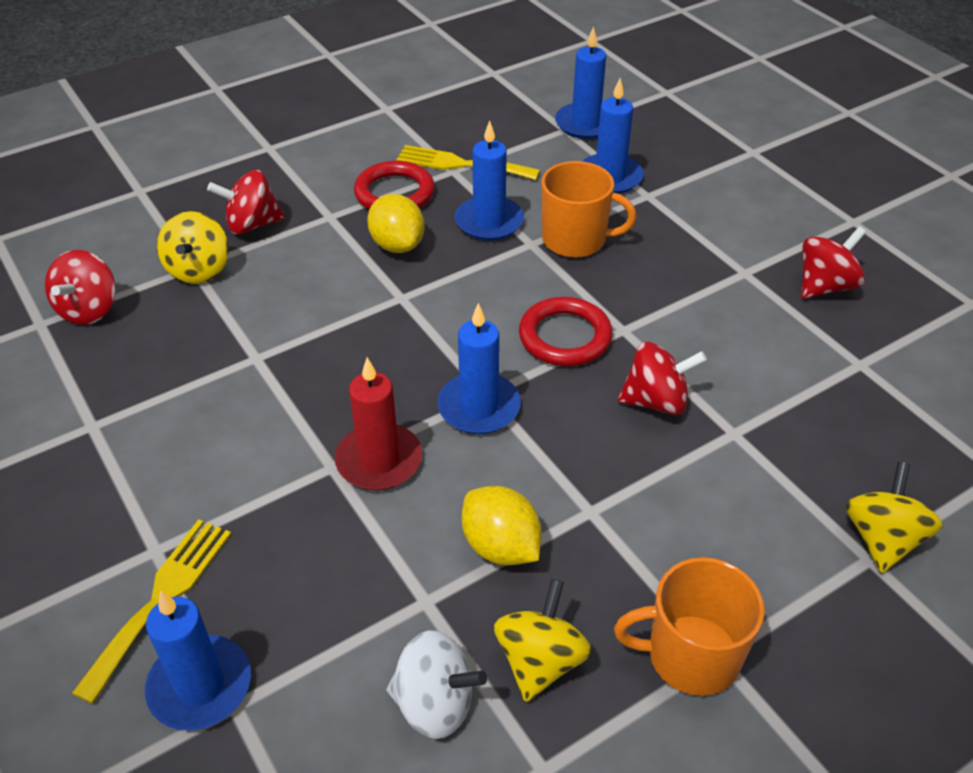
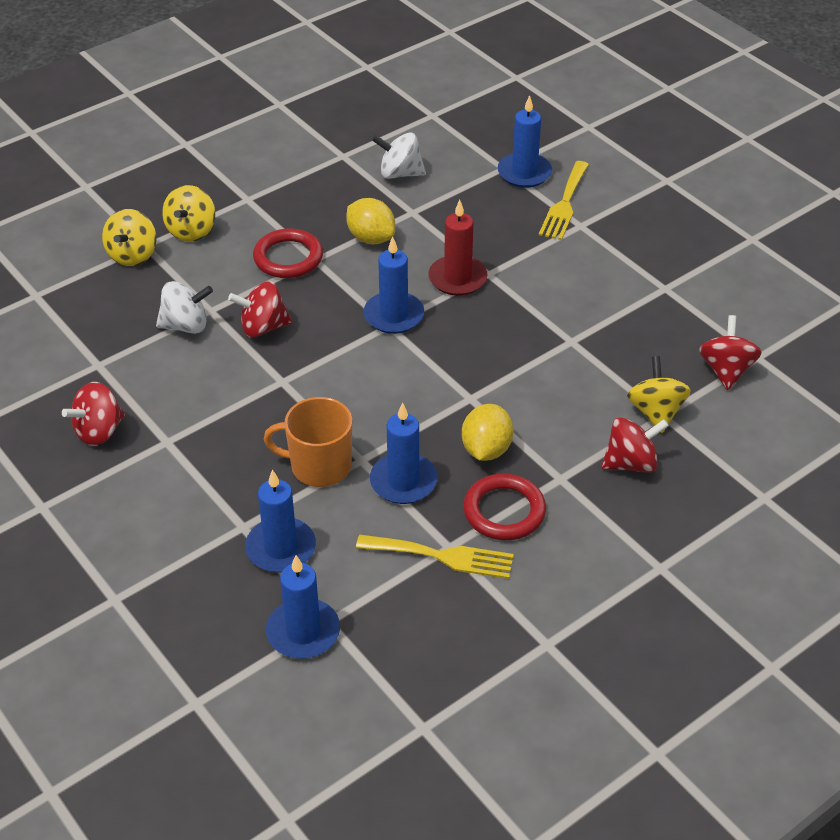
camera: 175 degrees right, 0 degrees up
yellow lemon [367,194,425,253] -> yellow lemon turned 45 degrees clockwise [462,404,513,461]
yellow spinning top [494,579,592,702] -> yellow spinning top moved to [162,185,215,242]
red ring [519,297,613,366] -> red ring moved to [253,229,323,278]
orange mug [614,557,765,696] -> none
none -> white spinning top [156,281,213,334]

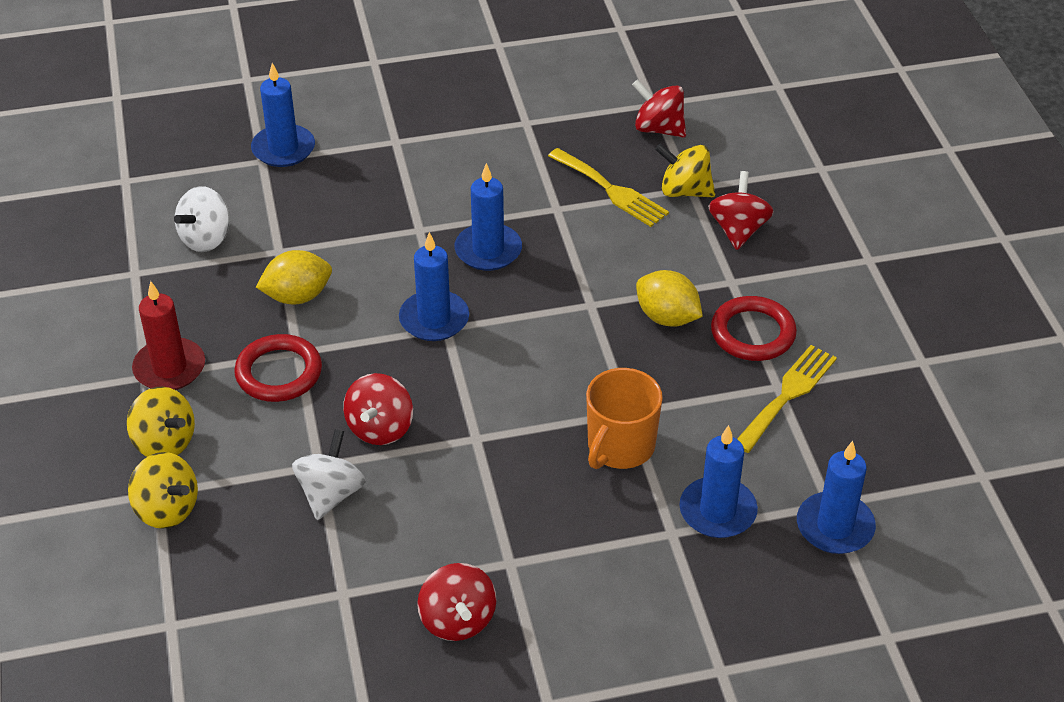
camera: 65 degrees left, 0 degrees up
blue candle [370,402,437,504] -> blue candle moved to [455,163,522,271]
red candle [428,200,488,296] -> red candle moved to [132,281,205,390]
yellow fork [539,161,589,240] -> yellow fork moved to [548,148,669,227]

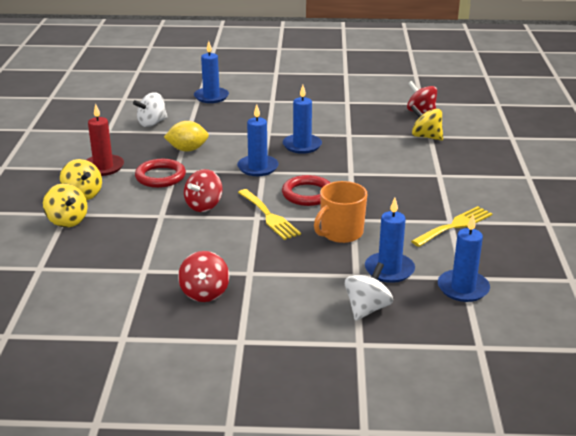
camera: 15 degrees right, 15 degrees down
white spinning top [292,429,366,520] -> white spinning top moved to [345,262,393,321]
yellow fork [548,148,669,227] -> yellow fork moved to [238,189,301,240]
yellow lemon [636,270,703,327] -> none
red spinning top [708,171,774,250] -> none
red ring [711,296,797,361] -> red ring moved to [282,175,330,206]

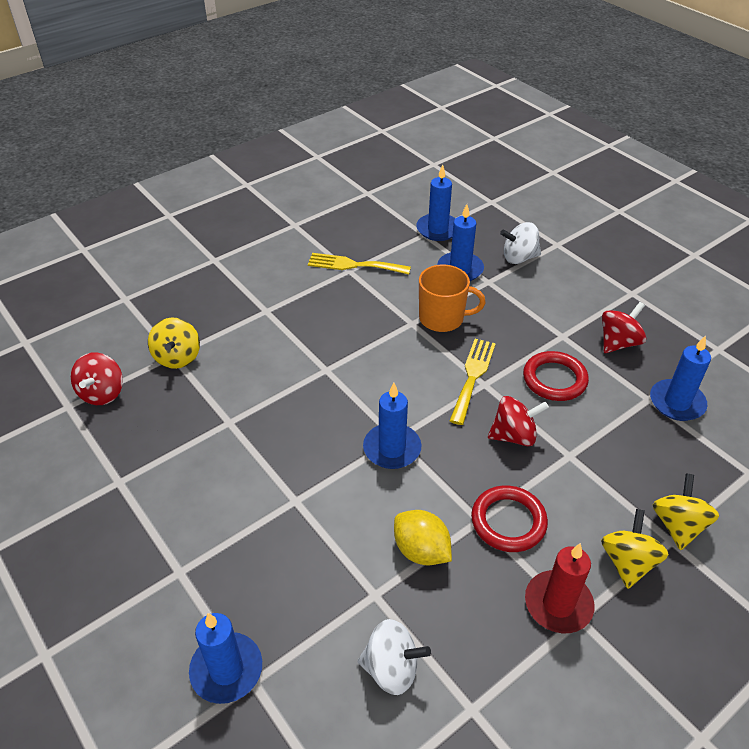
camera: 130 degrees left, 15 degrees up
red ring [282,175,330,206] -> red ring moved to [523,351,589,401]
blue candle [283,85,322,154] -> blue candle moved to [650,335,711,421]

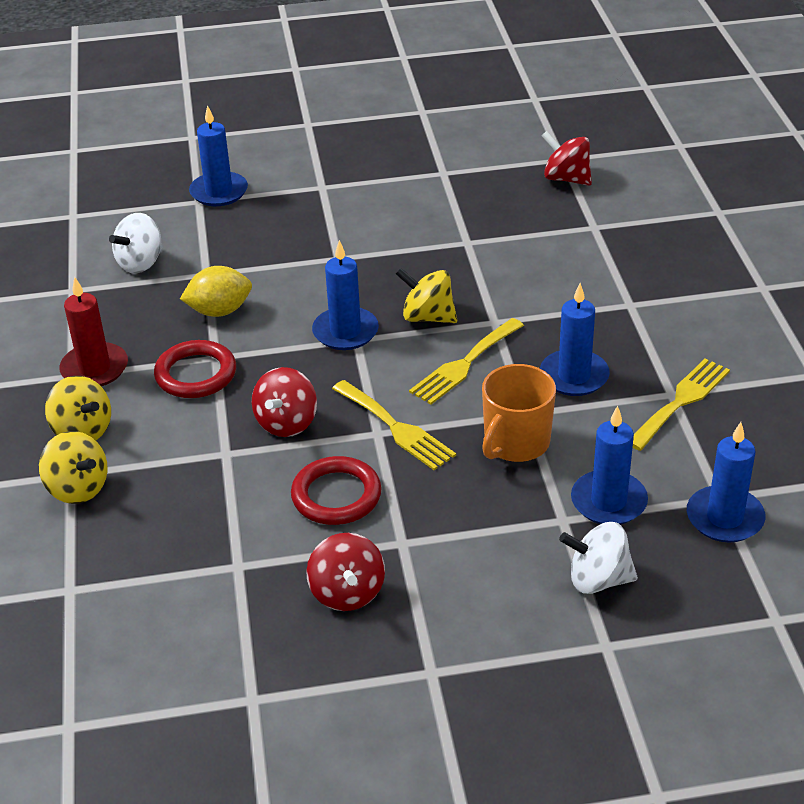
camera: 120 degrees right, 5 degrees down
yellow spinning top [148,318,200,369] -> yellow spinning top moved to [396,268,457,323]
white spinning top [500,222,541,264] -> white spinning top turned 105 degrees counterclockwise [559,522,638,594]
blue candle [650,335,711,421] -> blue candle moved to [540,283,610,396]
none -> yellow fork [409,318,524,405]

